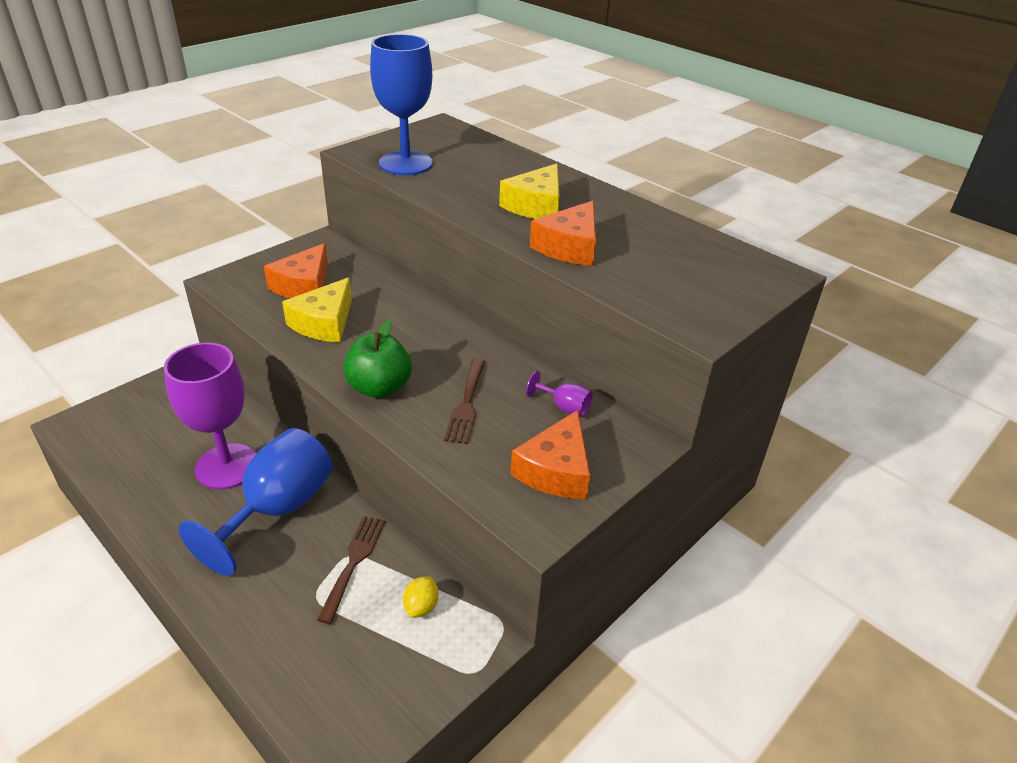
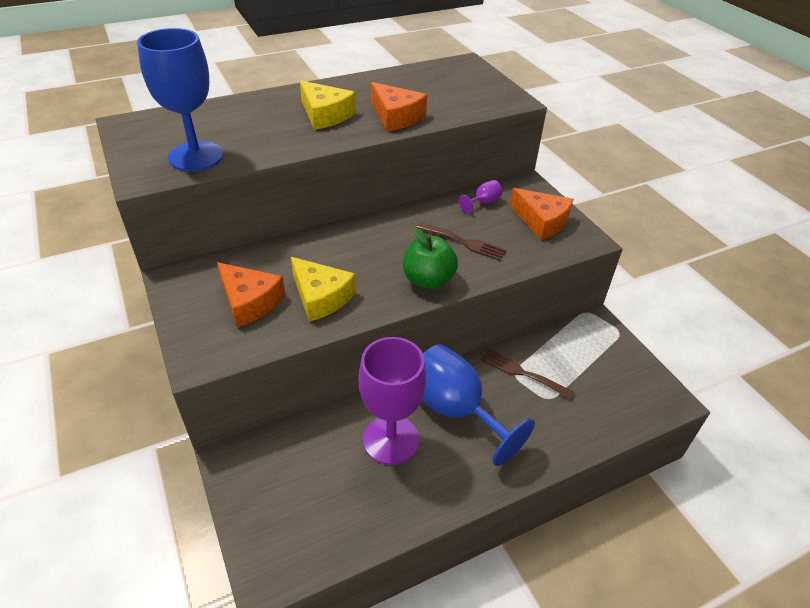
camera: 70 degrees left, 5 degrees up
yellow lemon [403,576,439,618] -> none

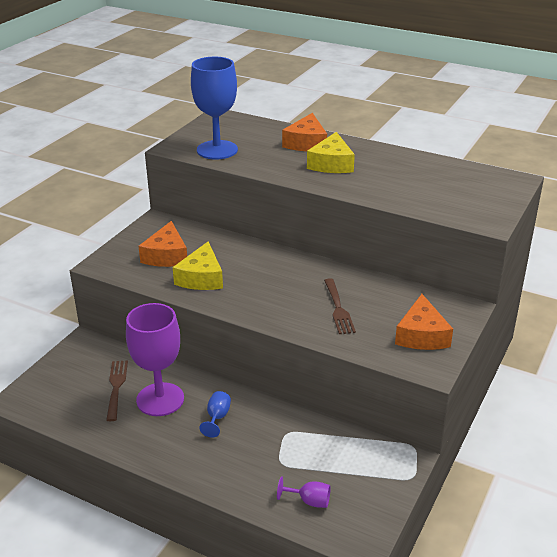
camera: 55 degrees right, 10 degrees down
orange cheese [371,82,427,131] -> orange cheese moved to [282,113,327,151]
green apple [403,227,458,289] -> none
blue goblet [422,344,535,466] -> blue goblet [199,391,231,438], size x0.42
purple goblet [459,180,502,214] -> purple goblet moved to [277,477,331,508]
brown fork [480,348,575,400] -> brown fork moved to [106,361,128,421]

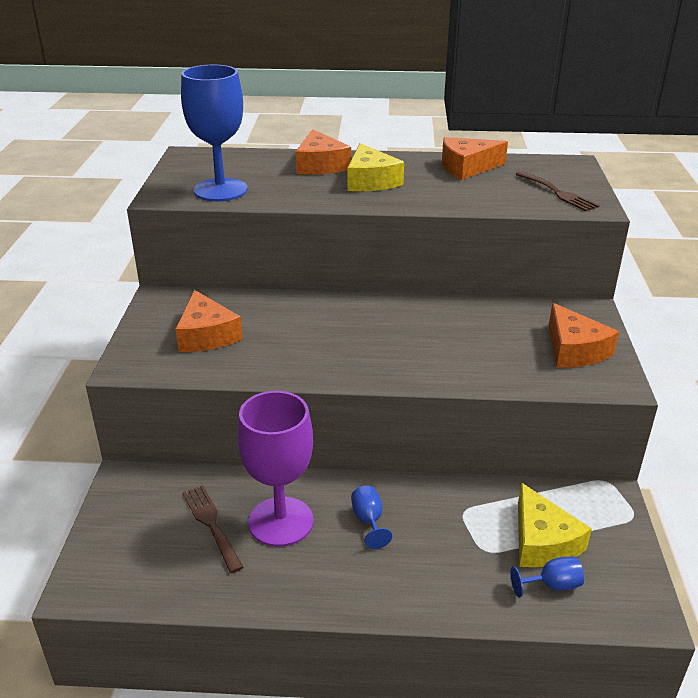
camera: 25 degrees left, 0 degrees up
yellow cheese [173,241,223,290] -> yellow cheese moved to [518,483,592,567]
purple goblet [277,477,331,508] -> blue goblet [510,557,584,598]
brown fork [324,278,356,334] -> brown fork moved to [515,171,600,211]
none -> orange cheese [442,137,508,180]

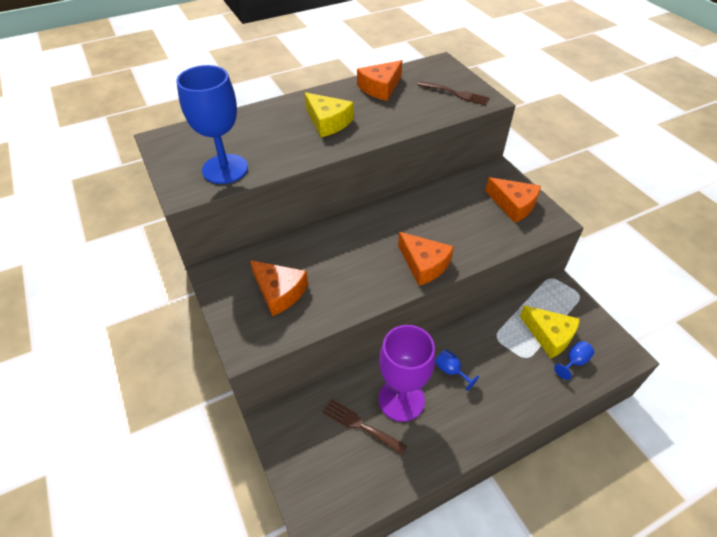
camera: 30 degrees left, 15 degrees up
orange cheese [296,129,351,175] -> orange cheese moved to [398,232,454,286]

